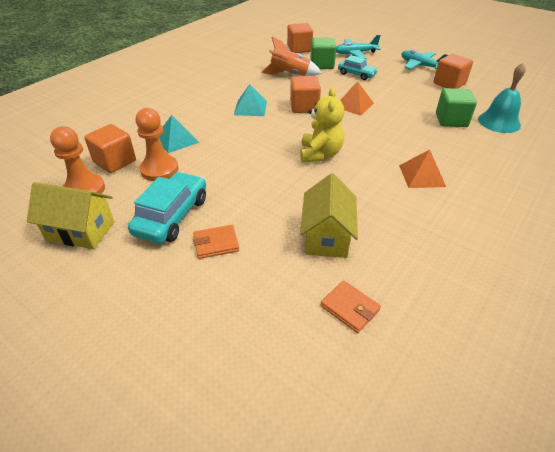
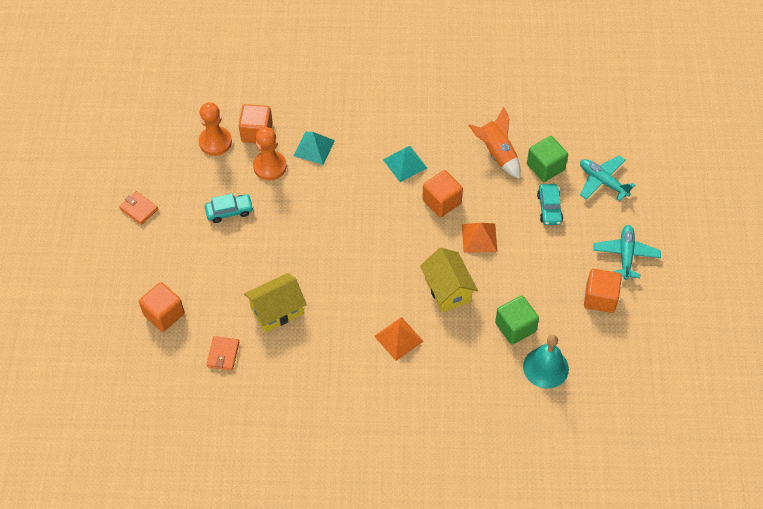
camera: 55 degrees right, 15 degrees up
yellow house [27,182,114,249] -> yellow house moved to [420,248,478,312]
turquoise car [128,172,206,244] -> turquoise car [205,194,254,223], size x0.63
orange wallet [193,225,239,259] -> orange wallet moved to [119,191,158,225]
orange cube [287,23,313,53] -> orange cube moved to [139,282,185,332]
yellow teddy bear [300,88,344,162] -> none

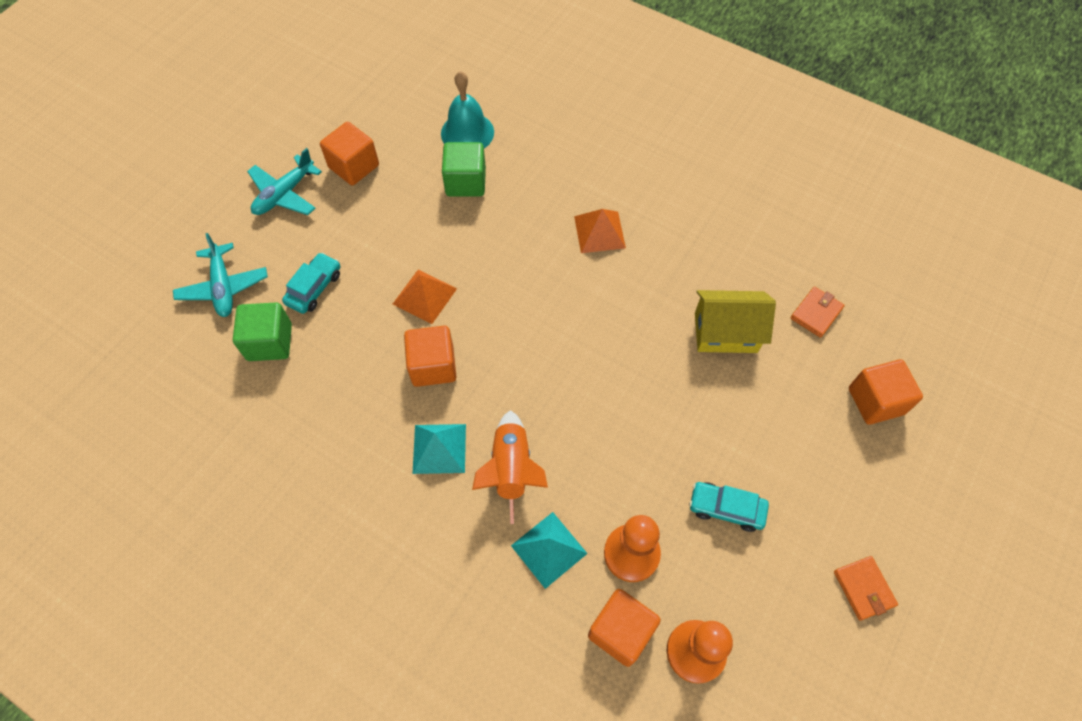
camera: 150 degrees left, 5 degrees up
yellow house [420,248,478,312] -> none
orange rocket [468,107,521,179] -> orange rocket moved to [472,410,548,524]

